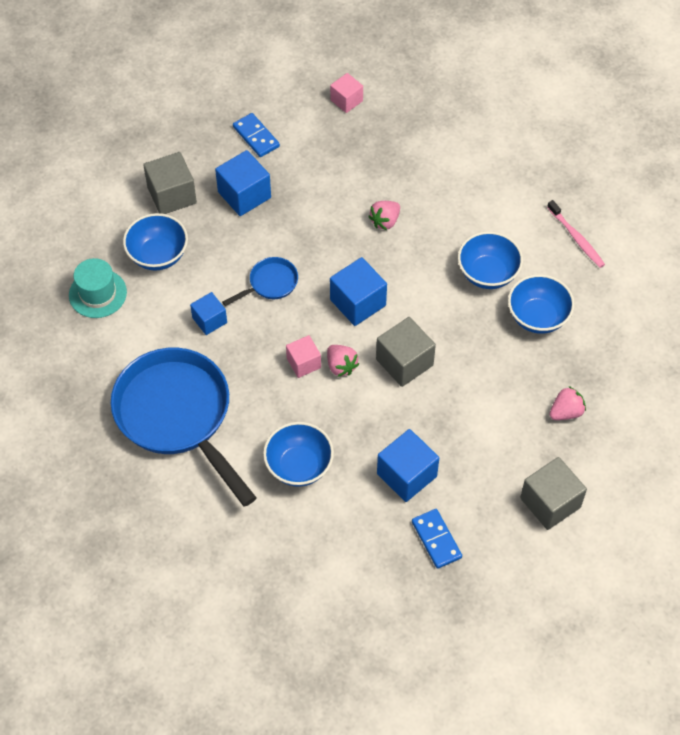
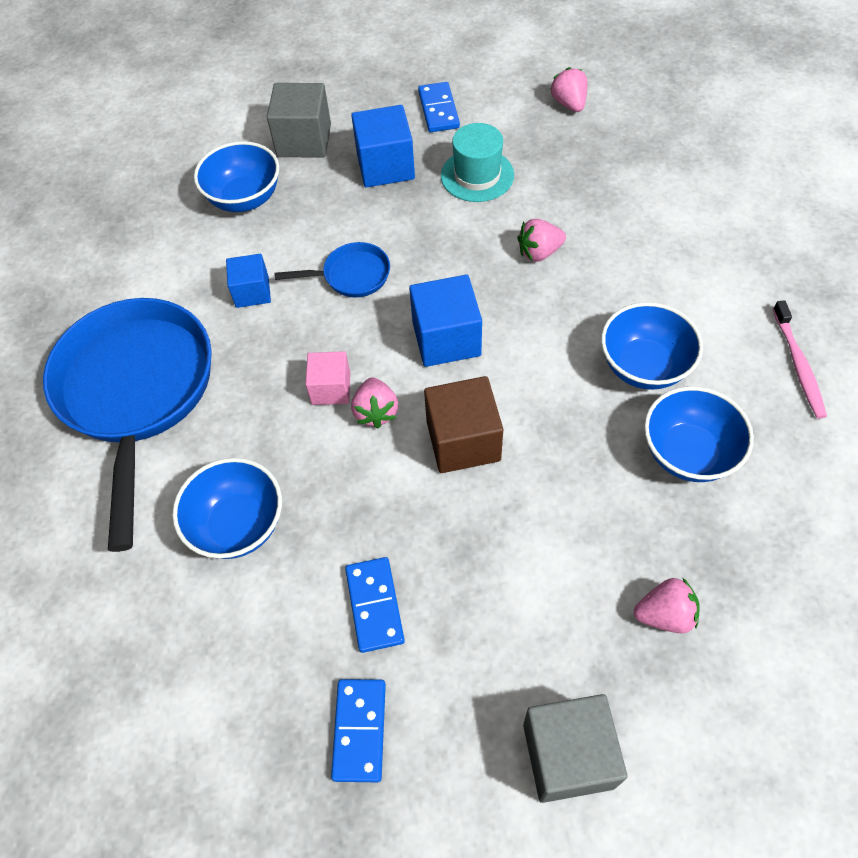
camera: 30 degrees right, 0 degrees up
turquoise hat [69,258,127,318] -> turquoise hat moved to [441,123,514,202]
pink cube [330,73,363,113] -> pink strawberry [550,67,588,112]
grey cube [376,317,436,387] -> brown cube [424,376,503,473]
blue cube [377,429,439,502] -> blue domino [345,557,405,653]

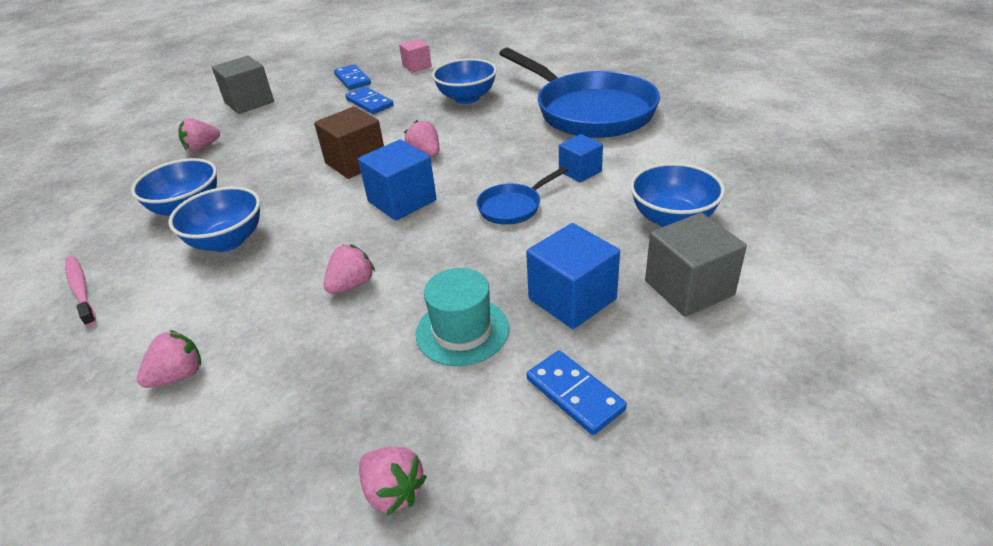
camera: 150 degrees right, 20 degrees down
pink cube [305,351,350,405] -> pink cube moved to [399,39,432,72]
none -> pink strawberry [137,330,201,388]

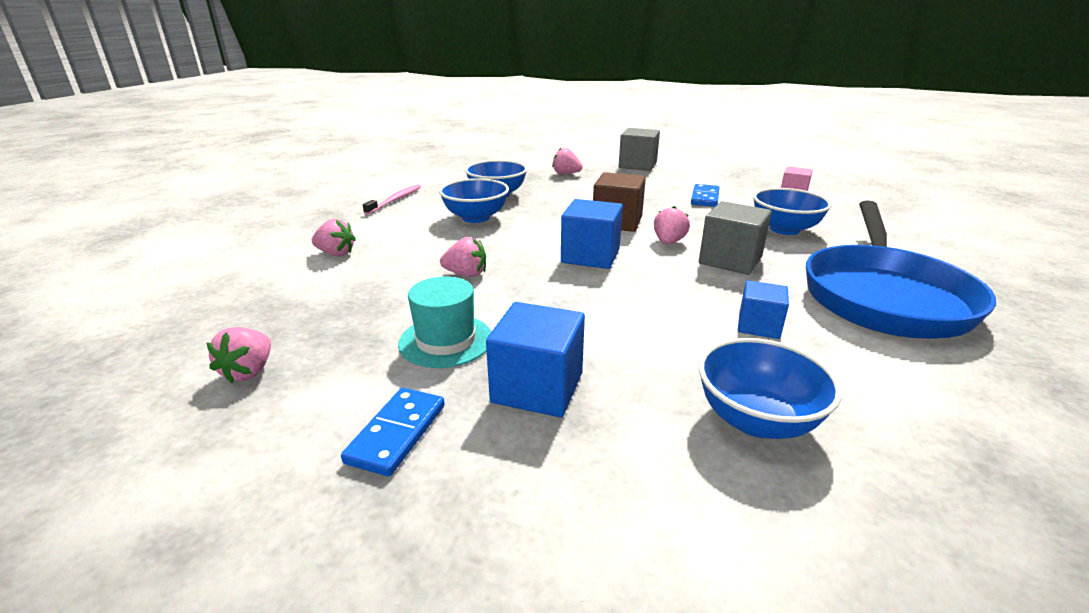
camera: 55 degrees right, 10 degrees down
blue domino [334,64,371,90] -> none
blue pan [477,167,568,225] -> none
grey cube [645,213,747,317] -> grey cube moved to [699,201,772,275]

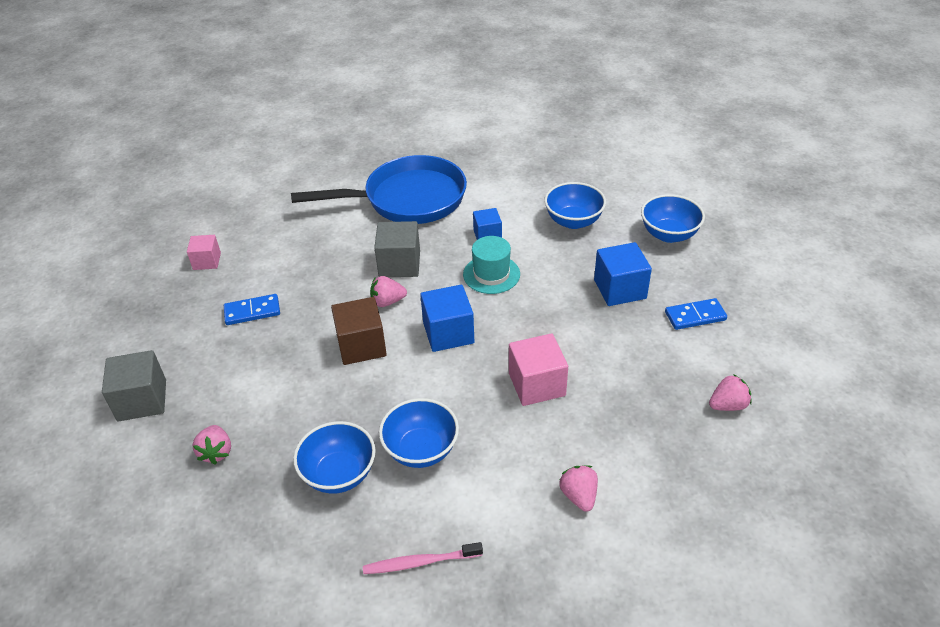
camera: 120 degrees left, 15 degrees up
turquoise hat [398,277,491,368] -> turquoise hat moved to [463,236,520,294]
pink strawberry [440,237,486,277] -> pink cube [509,333,568,406]
blue bowl [753,188,832,235] -> blue bowl moved to [641,194,705,243]

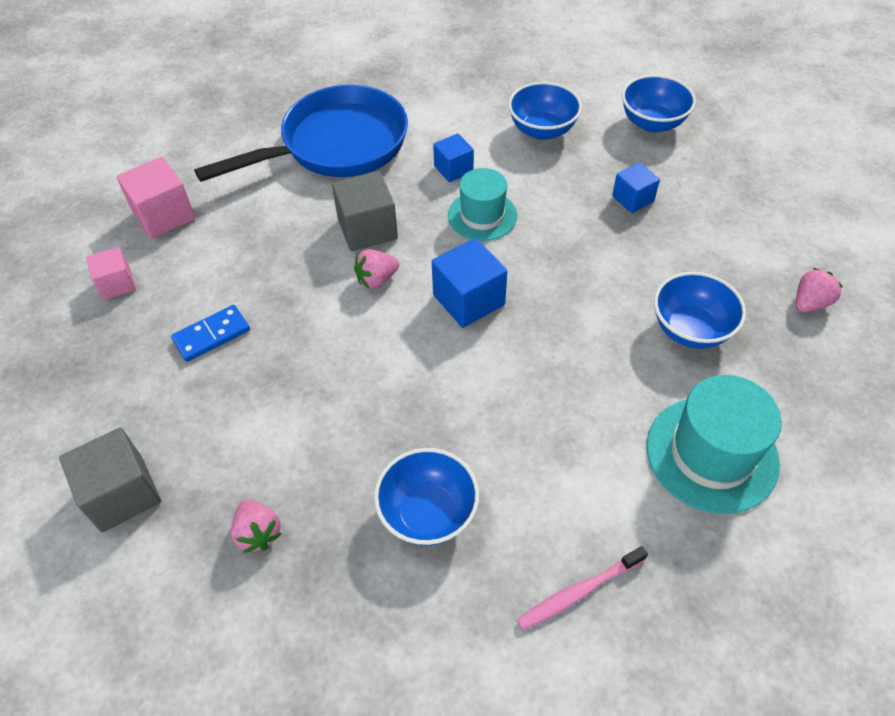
camera: 20 degrees left, 10 degrees up
brown cube [331,297,387,365] -> none
blue bowl [379,398,459,468] -> blue bowl moved to [654,272,746,349]
pink cube [509,333,568,406] -> pink cube moved to [116,157,196,239]
pink strawberry [559,465,598,512] -> turquoise hat [647,375,782,514]
blue cube [594,242,652,306] -> blue cube [612,162,660,213], size x0.63
blue domino [665,298,727,330] -> none

